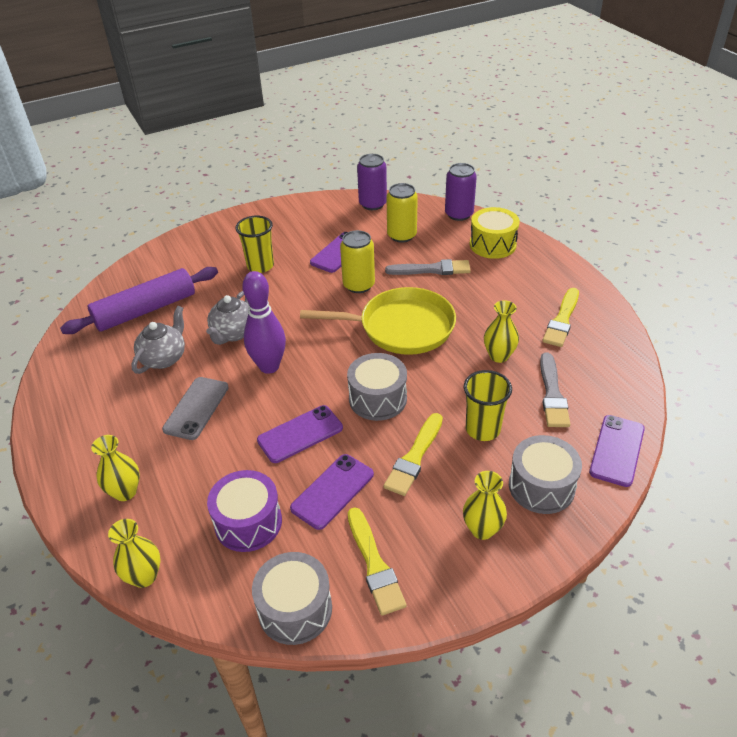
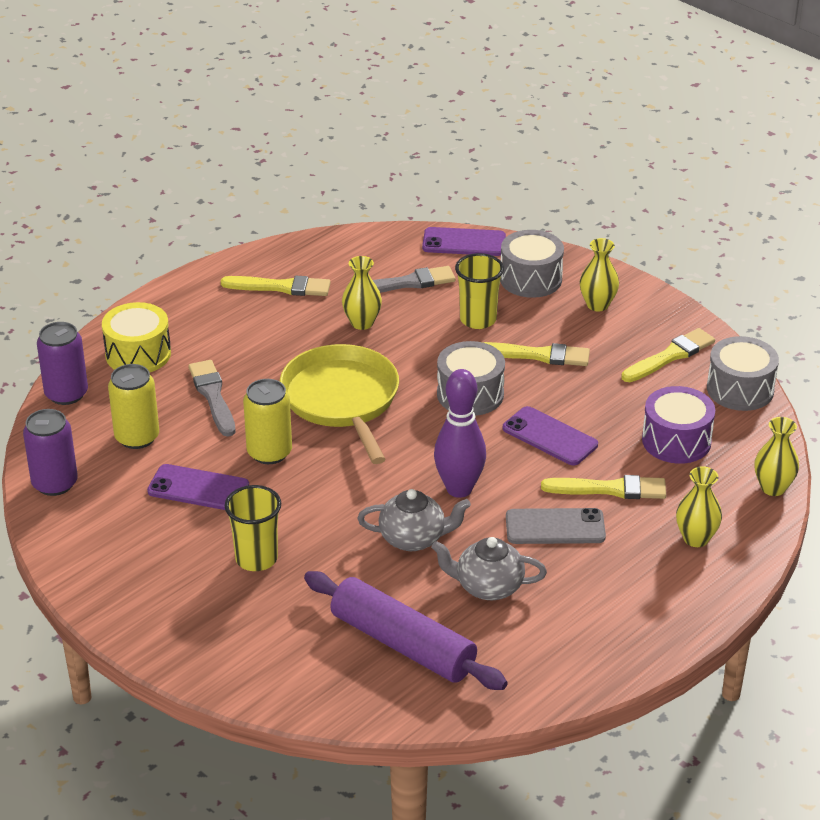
camera: 110 degrees left, 5 degrees down
purple phone [290,454,374,530] -> none
none -> yellow brush [541,475,666,499]

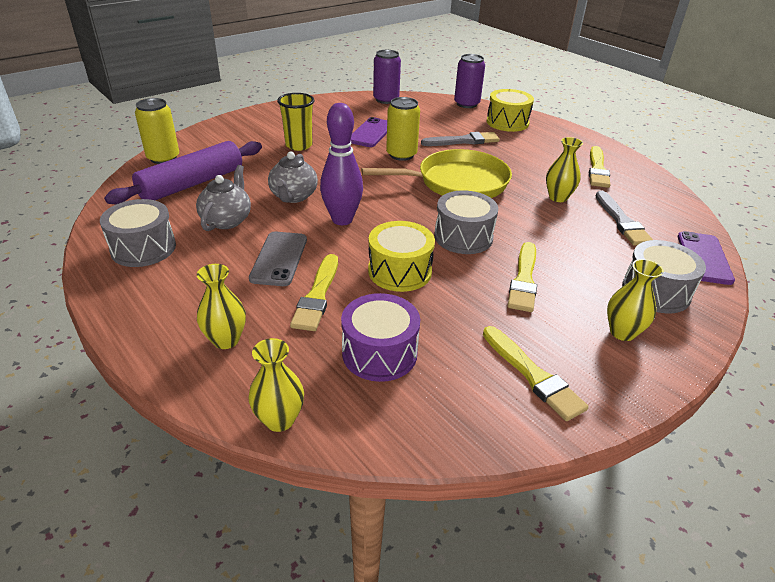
camera: 95 degrees right, 0 degrees up
yellow can [108,364,159,449] -> yellow can moved to [135,98,179,164]
yellow cup [455,253,504,329] -> none
purple phone [503,406,598,465] -> yellow drum [368,221,435,292]
grey drum [707,336,779,411] -> grey drum moved to [100,199,176,267]

